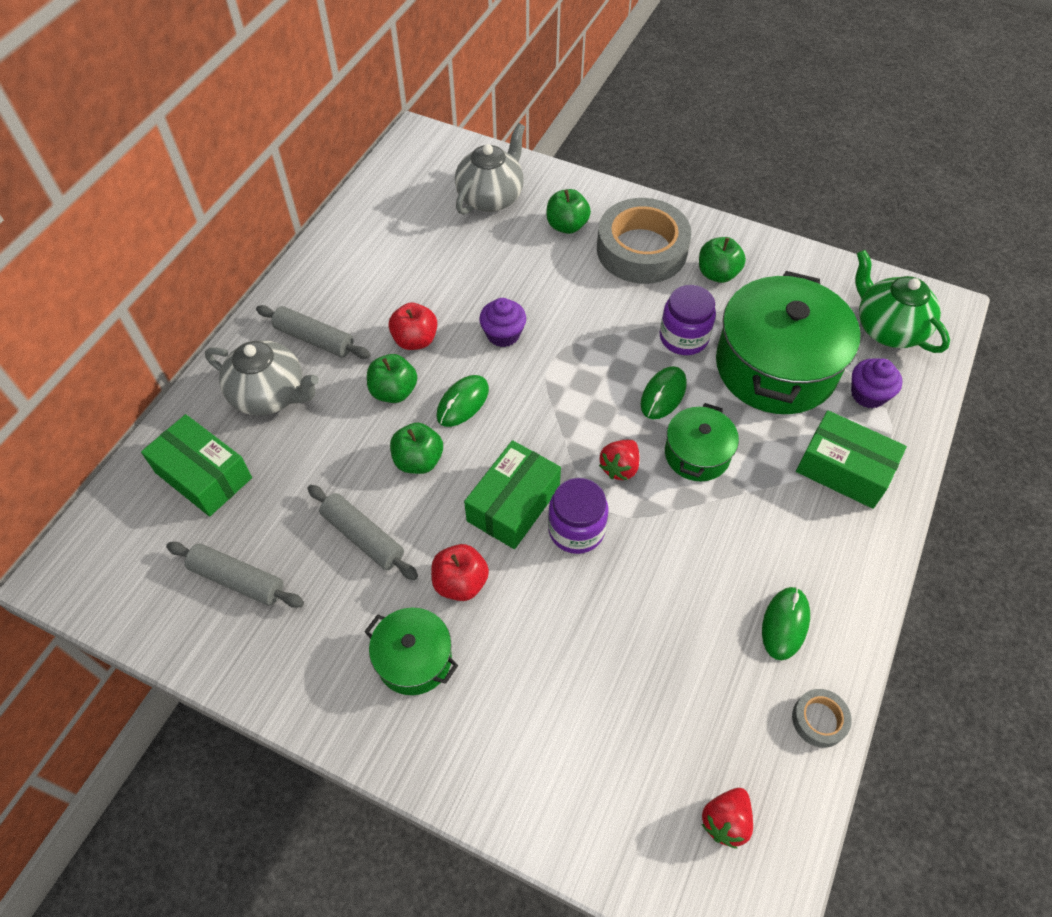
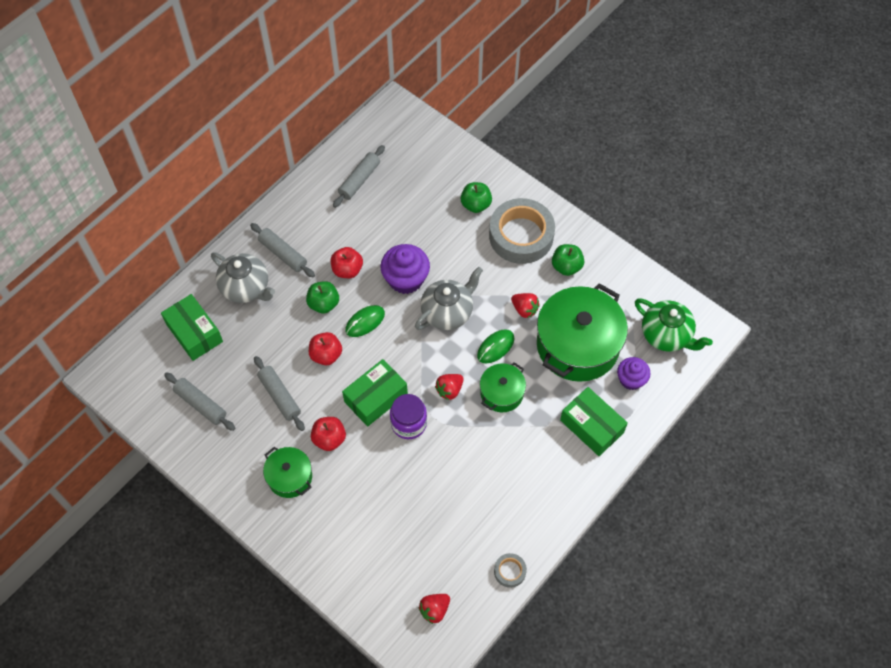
camera: 15 degrees right, 5 degrees up
green apple [390,423,443,474] -> red apple [309,332,342,365]
grey teapot [455,123,525,215] -> grey teapot moved to [415,267,483,330]
purple cupcake [479,298,526,347] -> purple cupcake [380,244,430,294], size x1.55
purple jar [660,285,716,355] -> red strawberry [511,293,540,318]
green mouse [762,587,810,660] -> none
green teapot [855,250,950,353] -> green teapot turned 150 degrees clockwise [635,298,713,352]
none -> grey rolling pin [333,145,385,208]

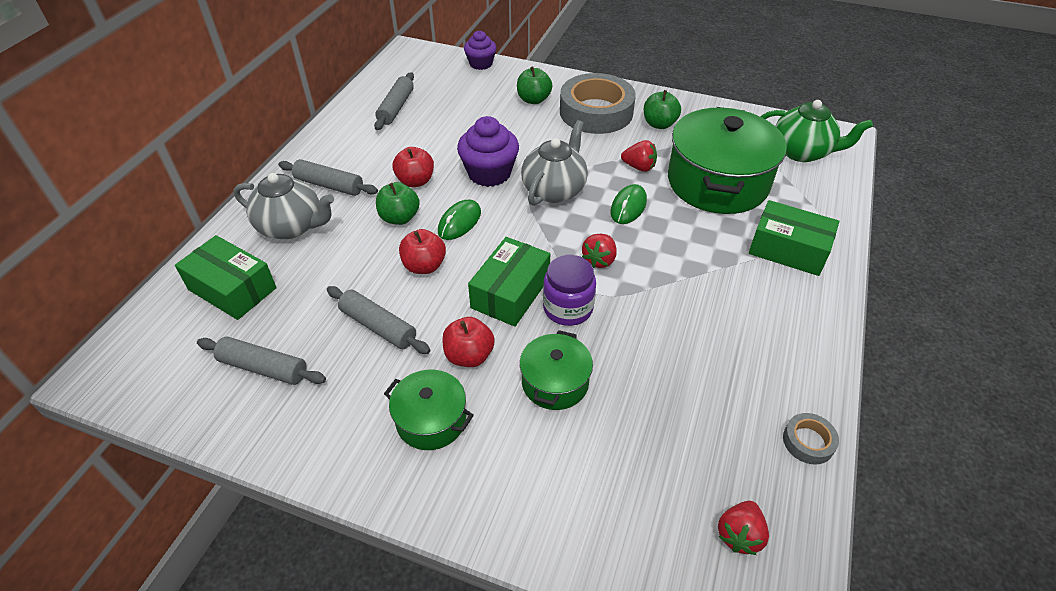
camera: 20 degrees left, 15 degrees down
green pot [480,362,526,412] -> green pot moved to [520,330,593,410]
purple cupcake [617,357,651,390] -> purple cupcake moved to [464,31,496,70]

